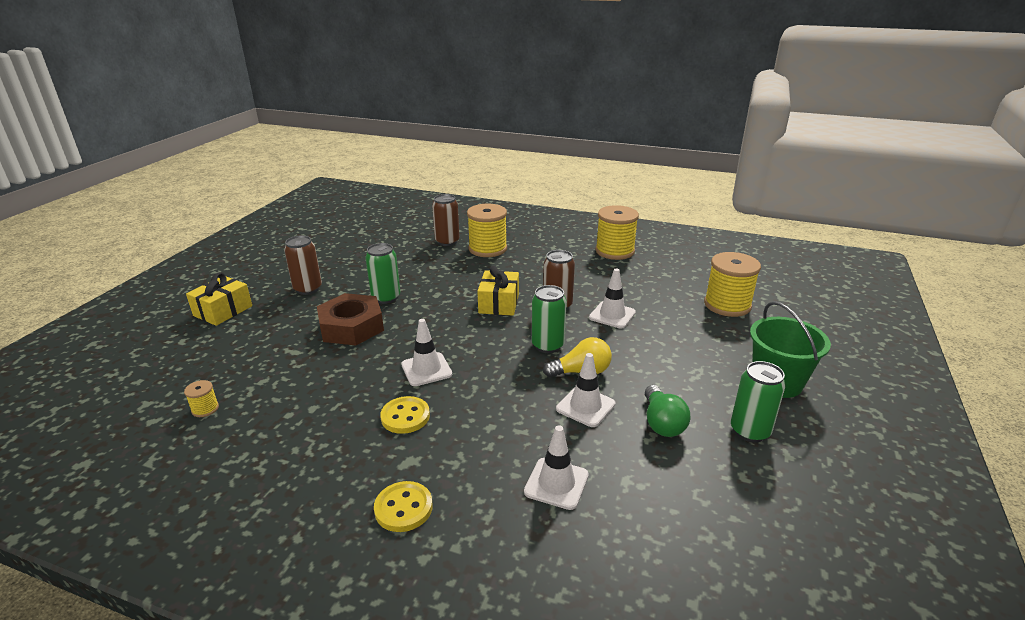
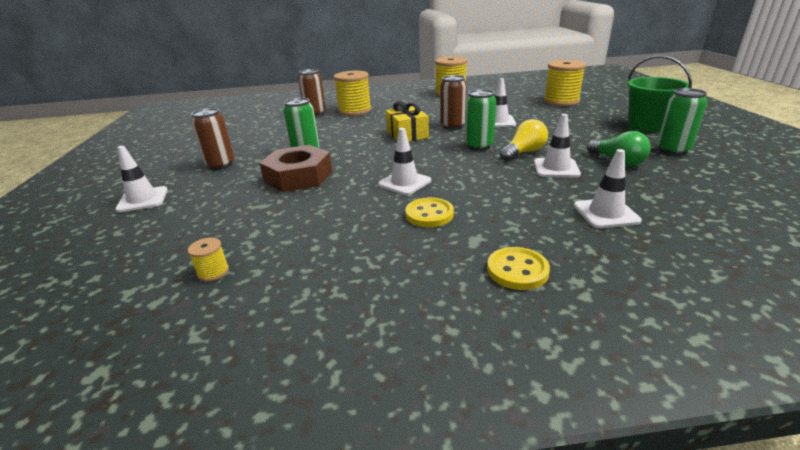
camera: 25 degrees left, 0 degrees up
yellow gift [186,272,252,326] -> white traffic cone [115,146,168,213]

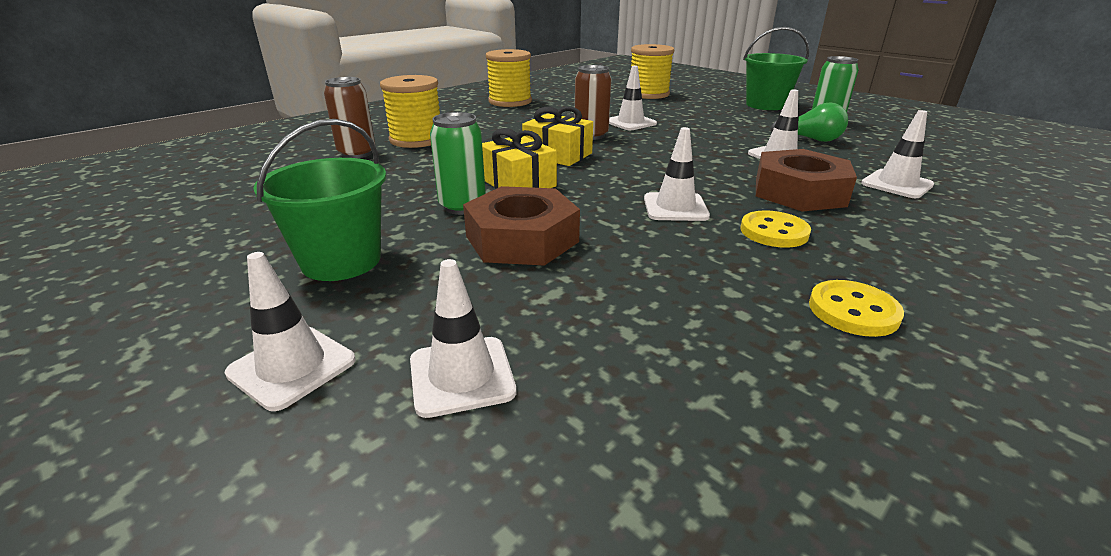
camera: 40 degrees left, 0 degrees up
yellow spool [188,237,229,282] -> none
brown can [191,108,235,170] -> green bucket [253,119,387,281]
green can [465,89,496,151] -> none
yellow button [487,247,550,290] -> yellow button moved to [809,280,904,337]
yellow light bulb [500,119,548,161] -> none
none -> white traffic cone [410,259,516,418]
none -> yellow gift [482,128,557,189]
none -> brown nut [756,149,857,212]

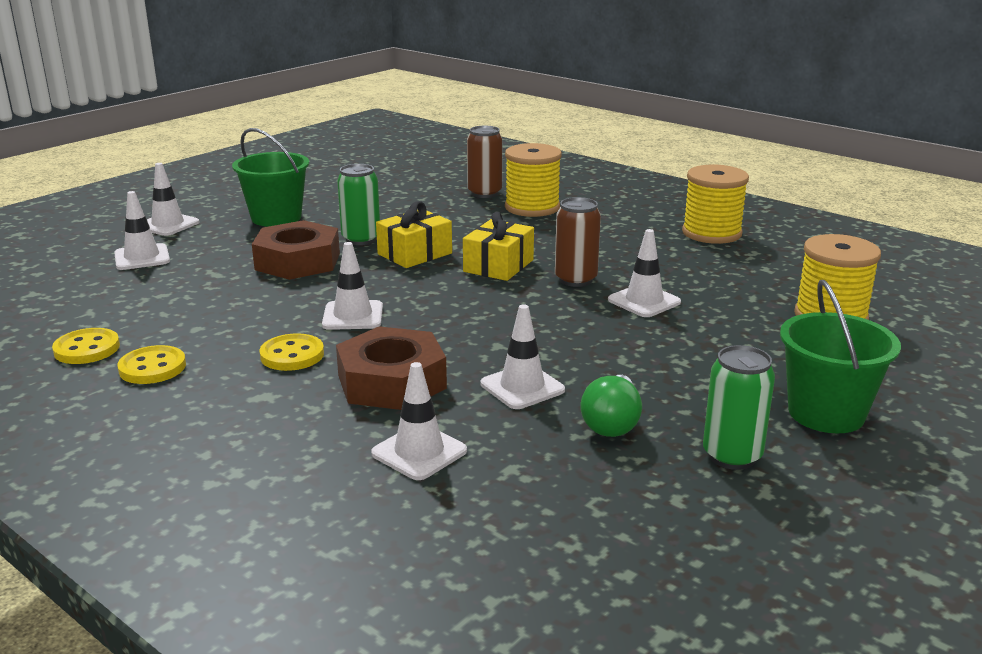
camera: 85 degrees right, 5 degrees down
none -> yellow button [52,328,120,364]

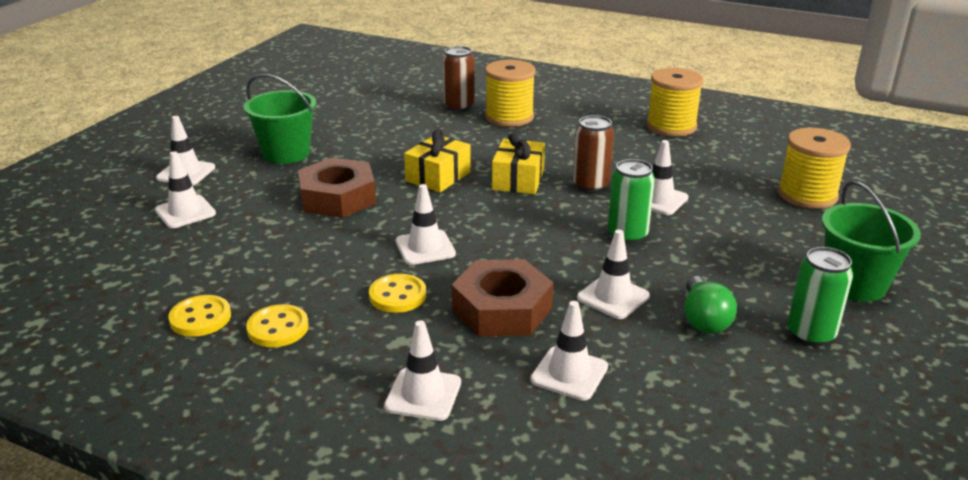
camera: 15 degrees left, 5 degrees up
green can [337,164,380,245] -> green can moved to [608,159,655,244]
none -> white traffic cone [384,320,461,421]

